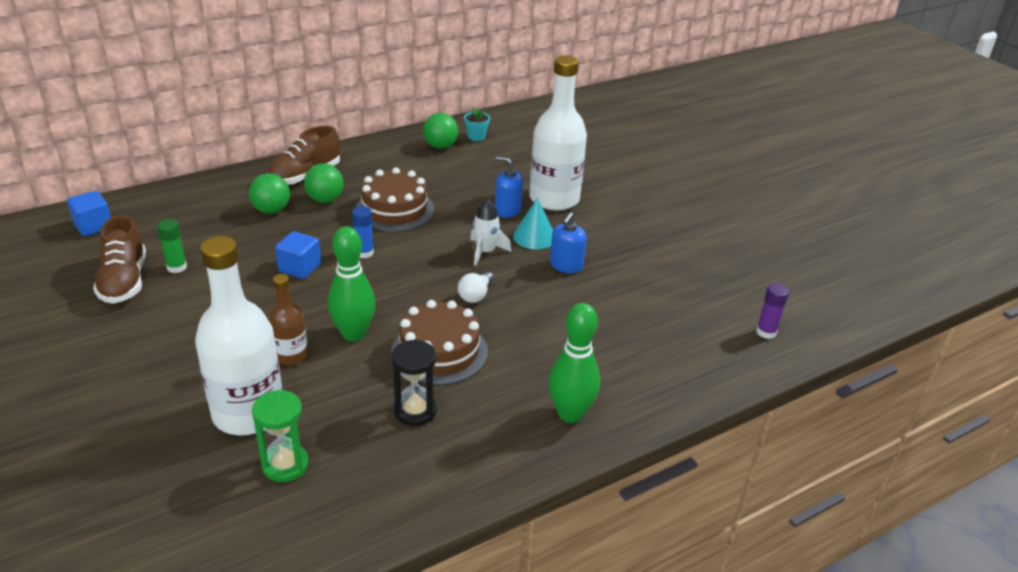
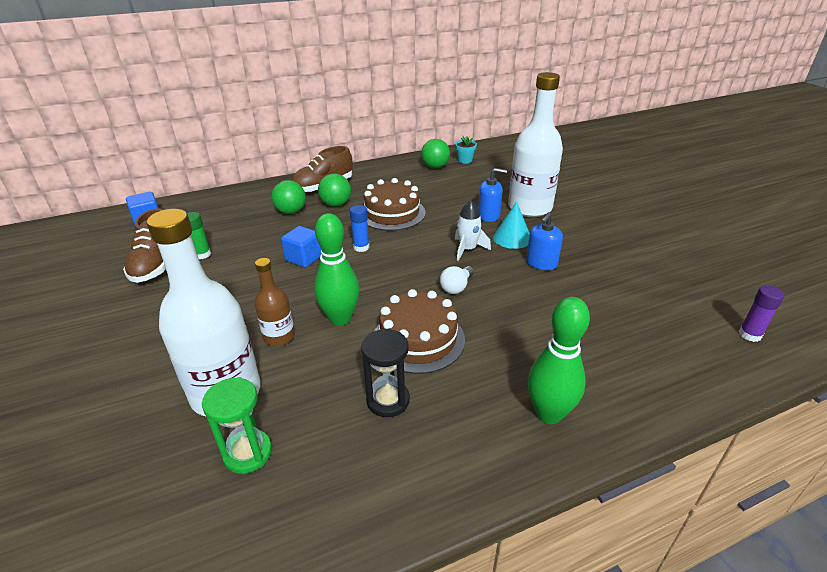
camera: 10 degrees right, 0 degrees up
blue soap dispenser [495,156,523,218] -> blue soap dispenser turned 150 degrees clockwise [478,168,507,222]

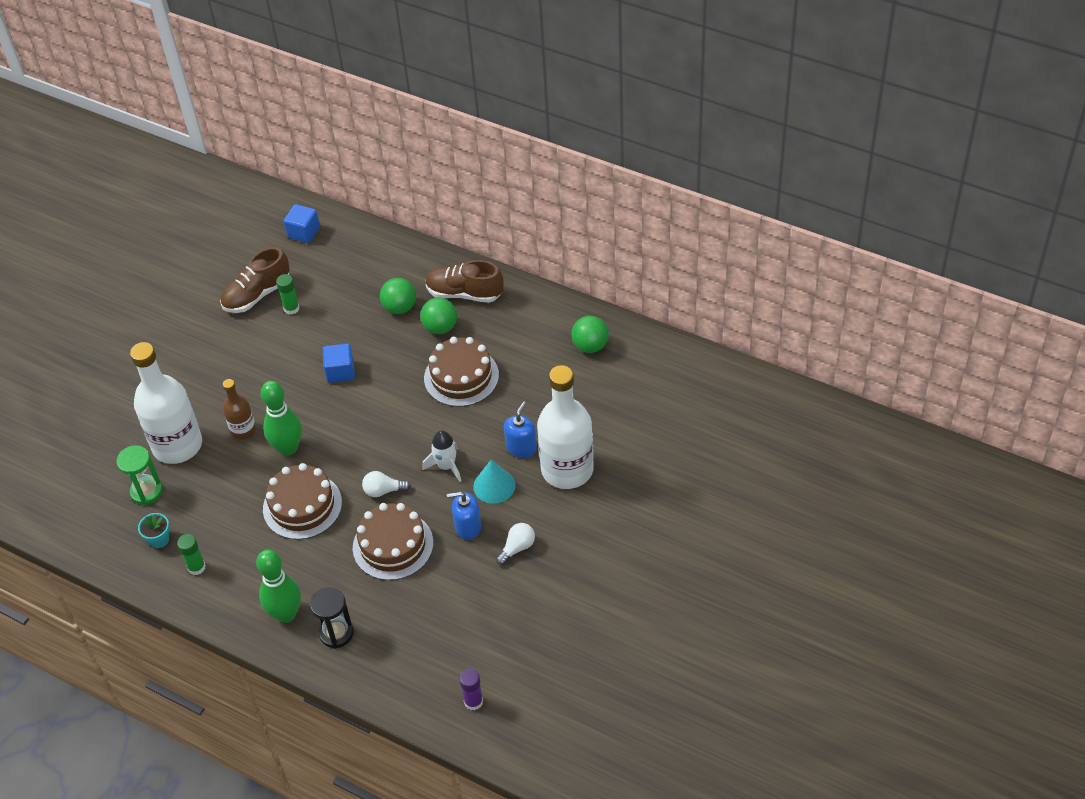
camera: 55 degrees right, 15 degrees up
blue glue stick [350,205,369,252] -> none
black hourglass [361,329,410,417] -> black hourglass moved to [310,587,354,649]
turquoise flower pot [455,136,477,164] -> turquoise flower pot moved to [138,513,170,548]
blue soap dispenser [478,168,507,222] -> blue soap dispenser turned 120 degrees counterclockwise [504,402,537,458]
none -> green glue stick [177,534,206,575]
none -> brown cake [353,503,433,580]
none -> white light bulb [496,523,535,565]

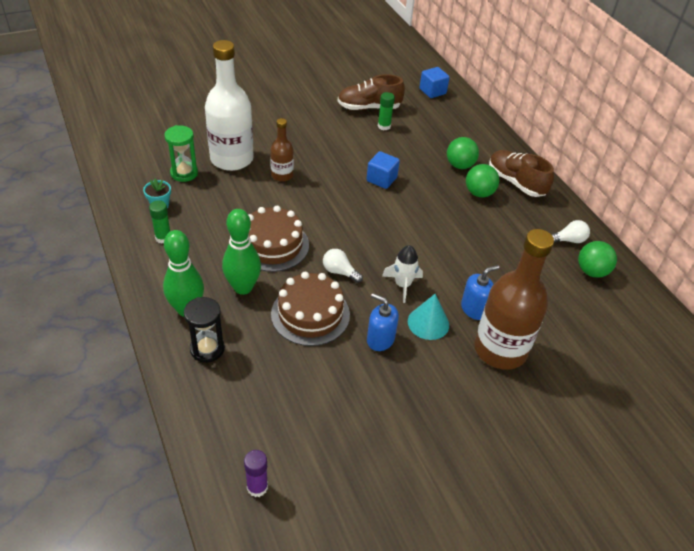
camera: 30 degrees right, 5 degrees down
green bowling pin [261,381,302,456] -> green bowling pin moved to [222,209,261,295]
brown cake [424,337,499,407] -> none
white light bulb [496,523,535,565] -> white light bulb moved to [551,220,590,243]
white bottle [537,365,594,489] -> brown bottle [474,229,554,370]

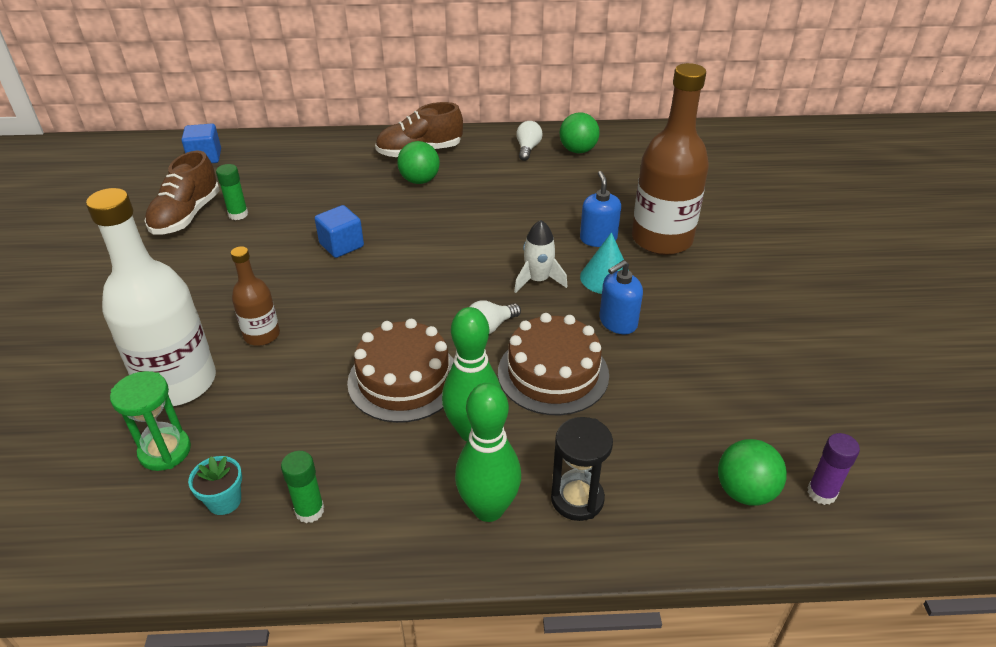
camera: 65 degrees left, 5 degrees down
green ball [447,137,479,169] -> green ball moved to [718,439,787,506]

